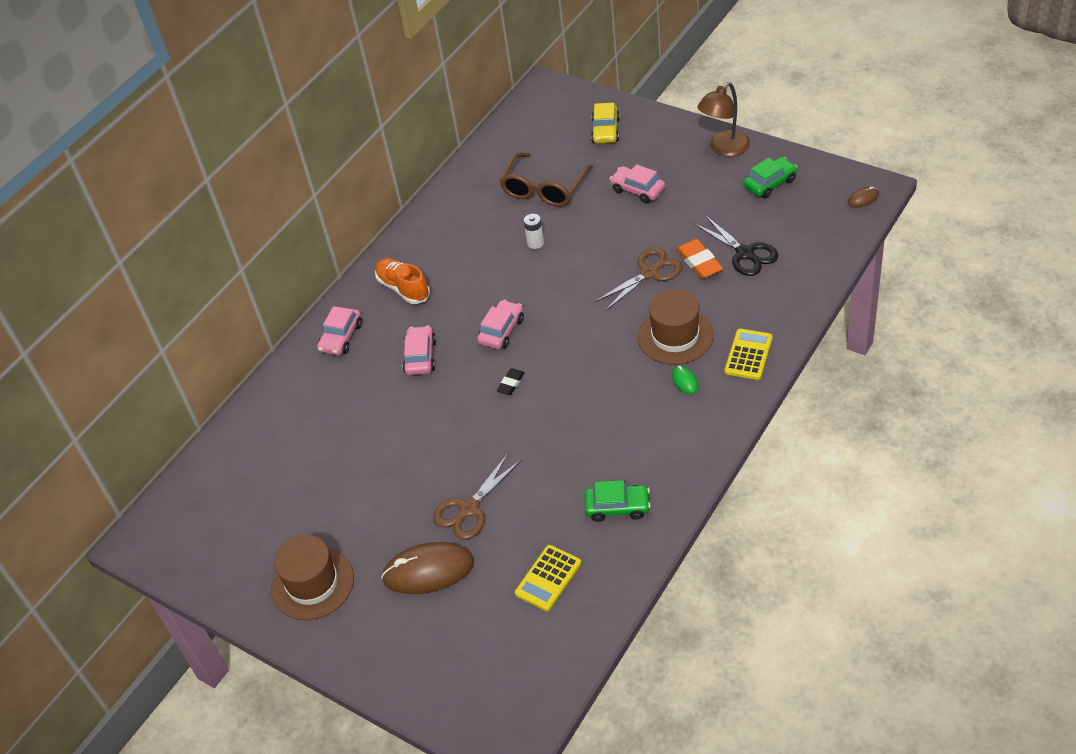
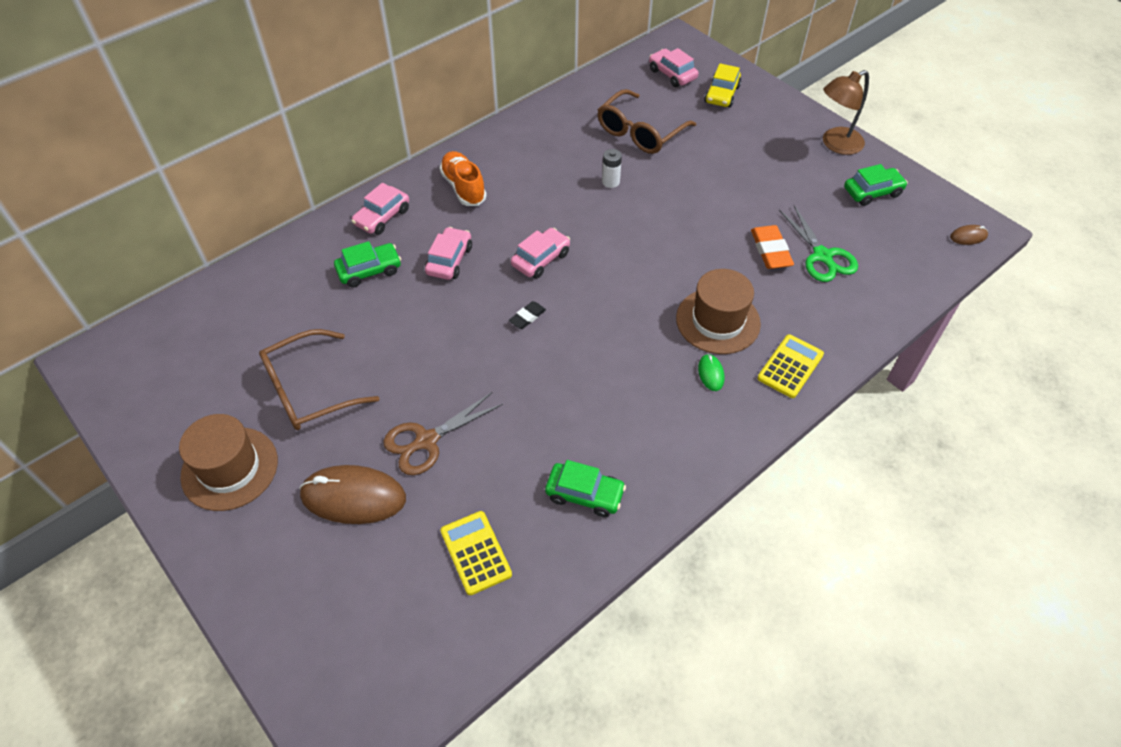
camera: 10 degrees right, 5 degrees up
yellow calculator [515,545,581,611] -> yellow calculator turned 105 degrees clockwise [441,511,512,595]
brown scissors [595,248,683,311] -> none
pink car [610,164,665,203] -> pink car moved to [649,48,699,87]
black scissors [695,215,778,276] -> green scissors [779,205,858,282]
none -> brown glasses [259,329,379,430]
none -> green car [334,241,401,287]

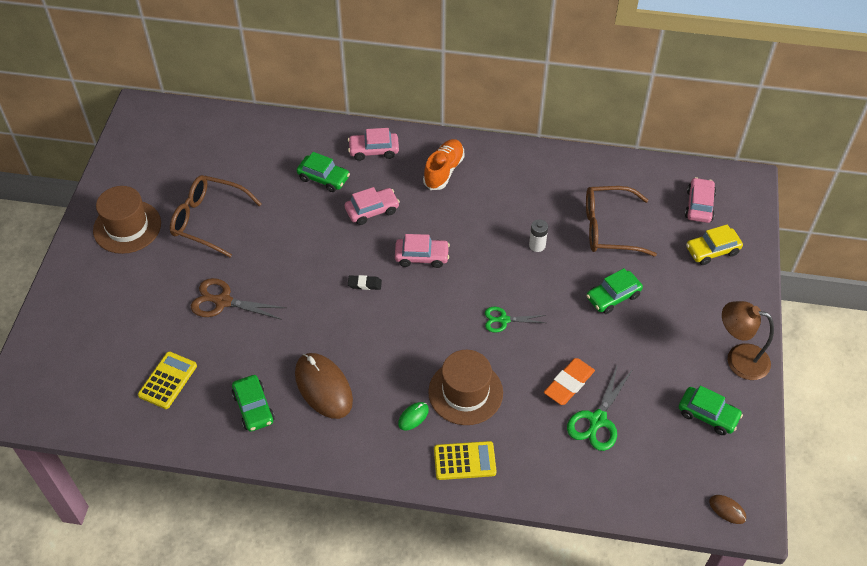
camera: 50 degrees right, 0 degrees up
brown mouse [299,465,406,524] -> brown mouse moved to [295,353,353,419]
none -> green scissors [485,307,546,333]
none -> green car [586,268,643,314]

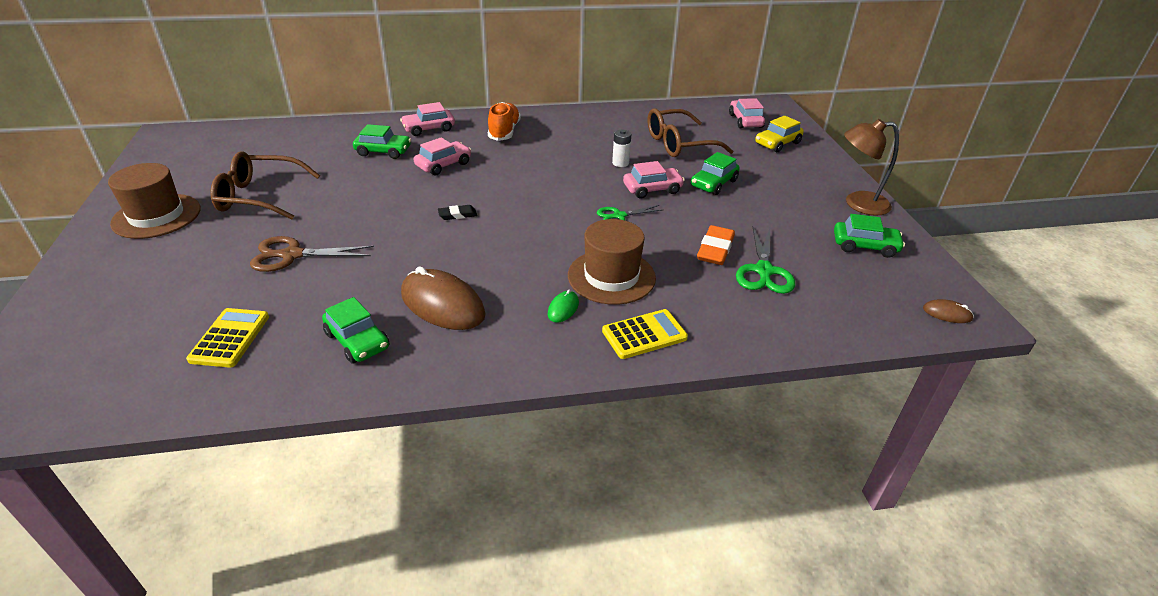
camera: 20 degrees left, 15 degrees down
pink car [395,234,450,268] -> pink car moved to [623,161,685,199]

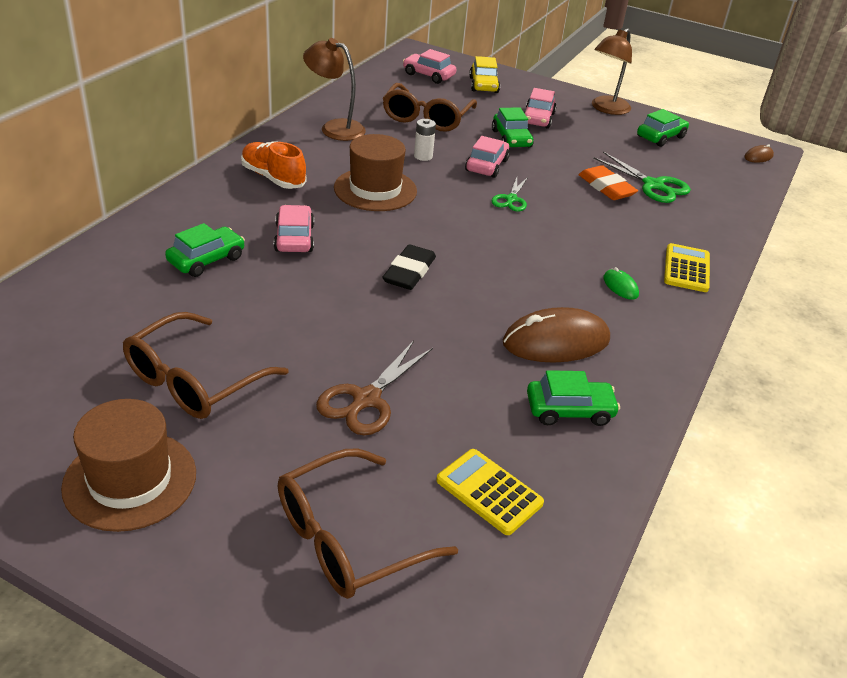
camera: 55 degrees left, 0 degrees up
pink car [400,102,455,136] -> pink car moved to [524,88,556,129]
black eraser [438,205,477,220] -> black eraser [383,244,436,290], size x1.69
brown hat [568,219,656,305] -> brown hat moved to [334,134,417,211]
none -> brown glasses [278,449,458,599]
none -> brown lamp [303,38,366,141]

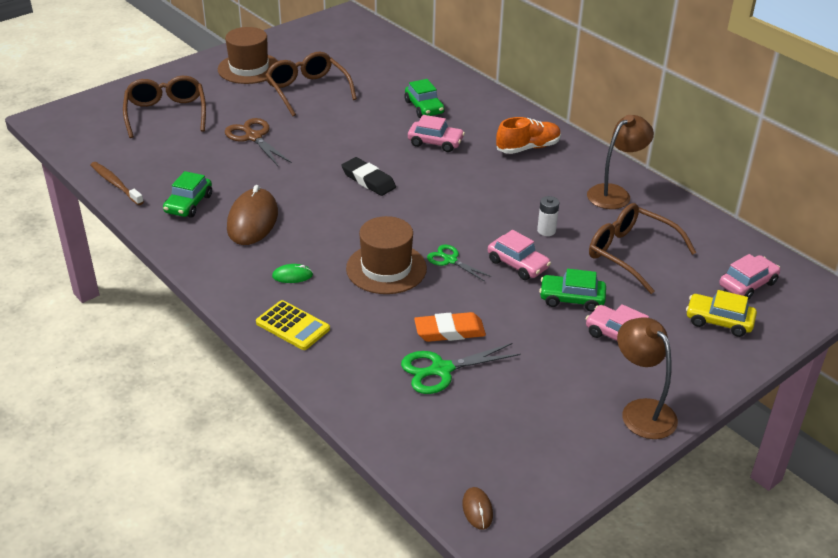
camera: 115 degrees right, 0 degrees up
brown hat [334,134,417,211] -> brown hat moved to [346,216,427,294]
yellow calculator [436,449,544,535] -> none
green car [637,109,689,147] -> none
none -> brown toothbrush [91,162,144,205]

